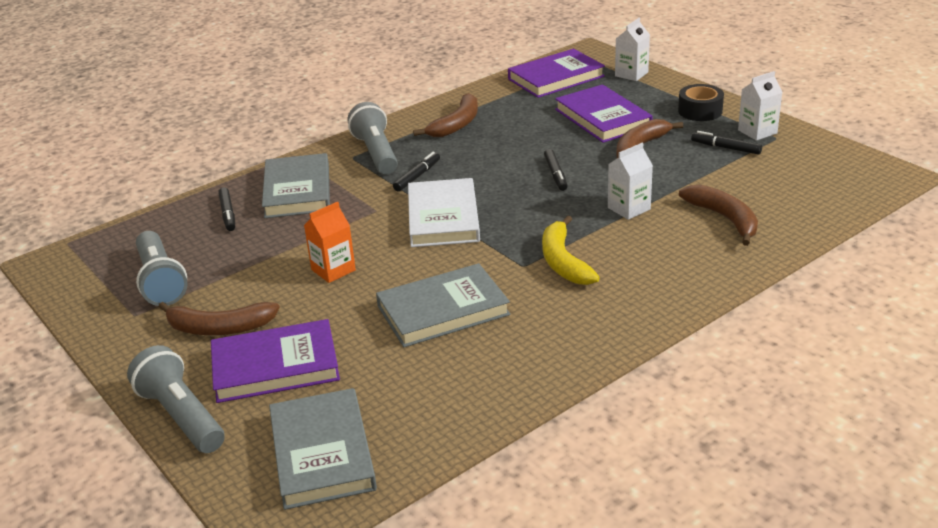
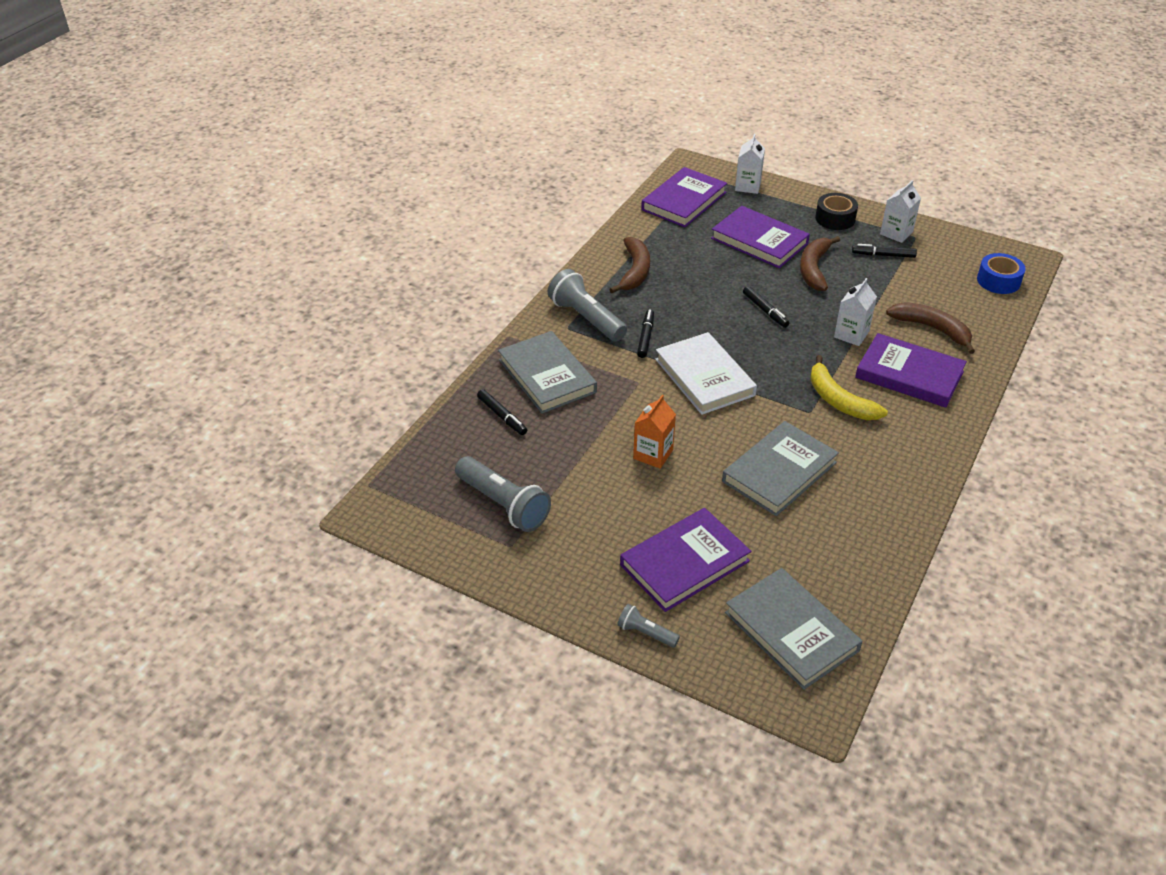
camera: 25 degrees left, 10 degrees up
grey flashlight [127,345,225,453] -> grey flashlight [617,604,680,648], size x0.51
brown banana [159,302,280,335] -> none
none -> purple book [855,333,967,408]
none -> blue tape [977,253,1026,294]

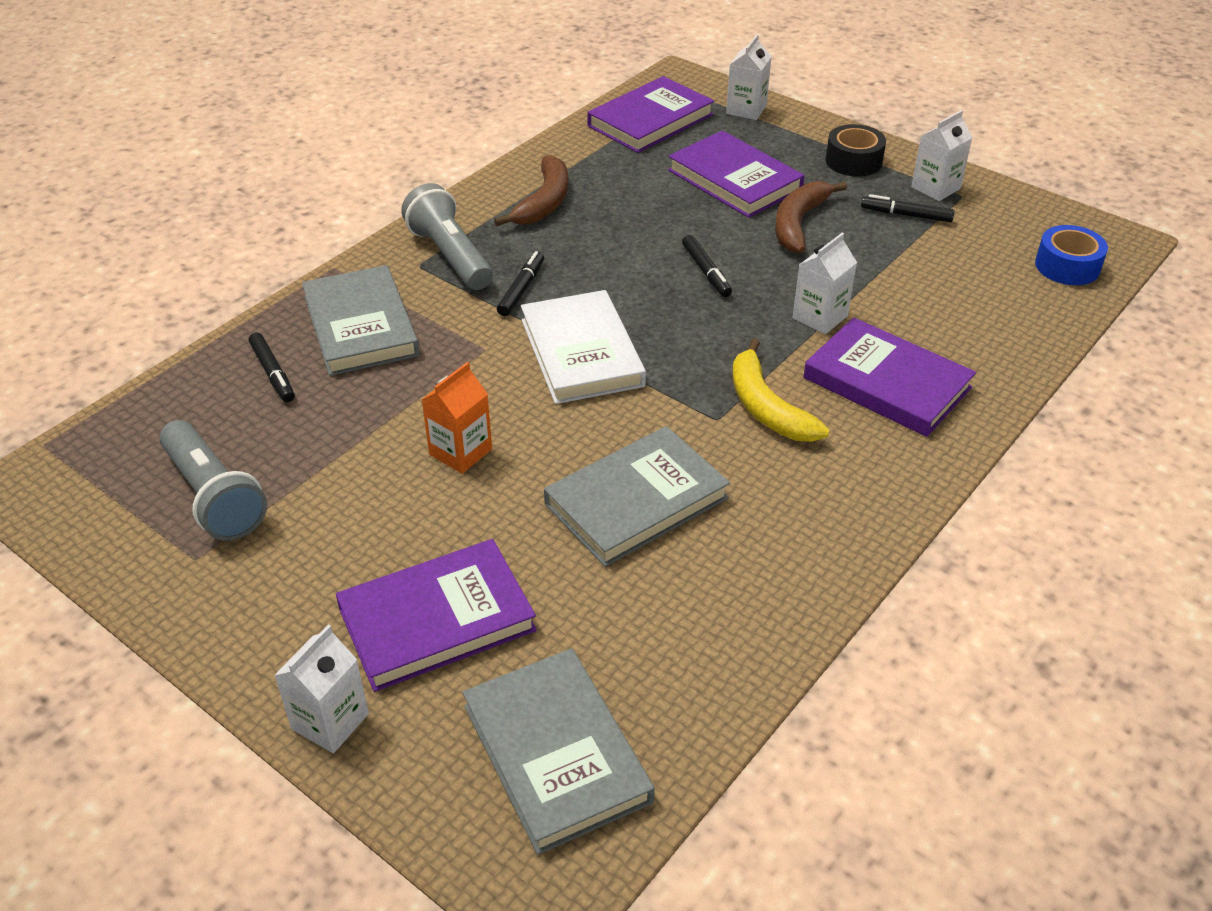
camera: 10 degrees right, 0 degrees up
grey flashlight [617,604,680,648] -> white carton [274,625,369,753]
brown banana [886,303,975,354] -> none

